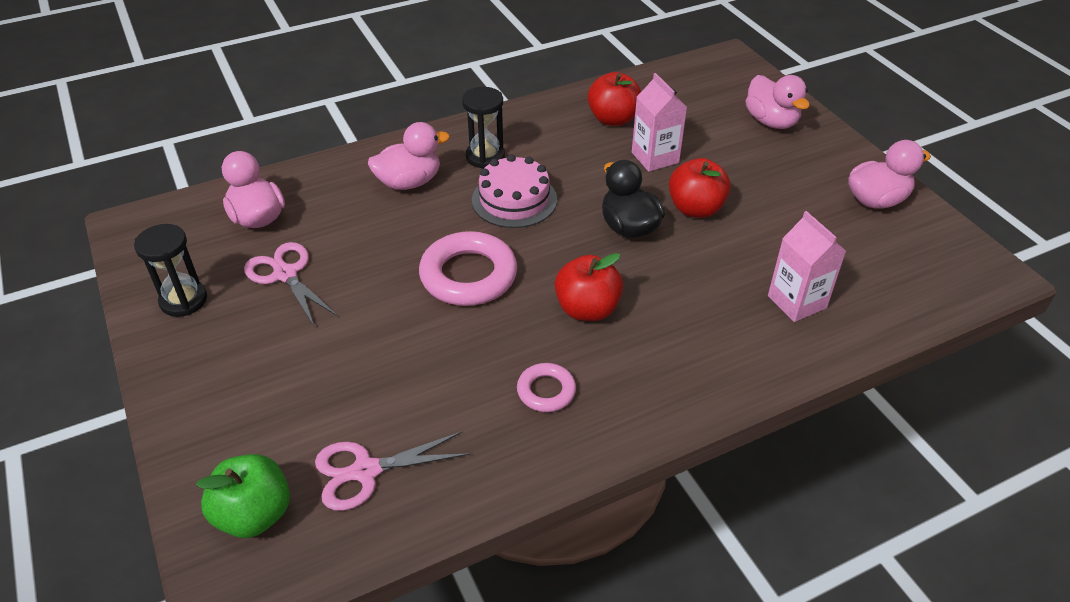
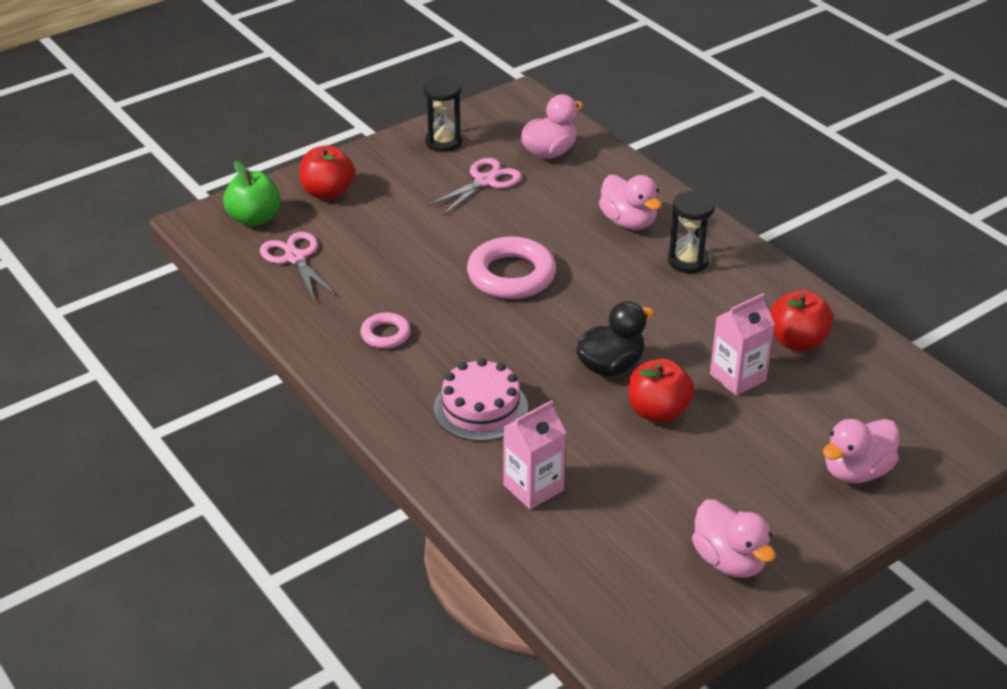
camera: 80 degrees right, 5 degrees down
pink cake [472,154,557,228] -> pink cake moved to [434,358,528,442]
red apple [554,253,623,321] -> red apple moved to [299,145,355,200]

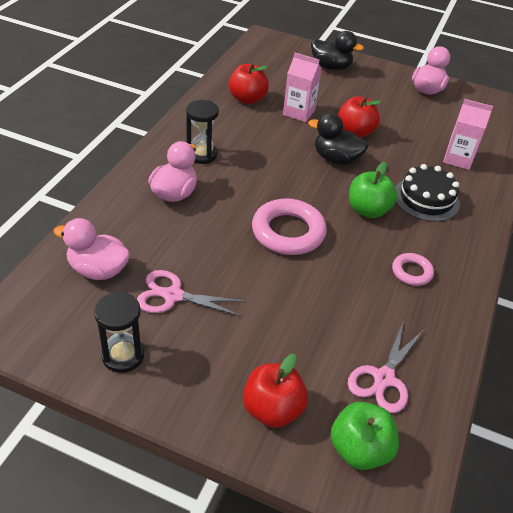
camera: 125 degrees left, 5 degrees up
pink cake [434,358,528,442] -> black cake [395,164,460,222]
pink duck [823,419,899,483] -> black duck [311,31,364,70]
none -> green apple [349,162,397,218]

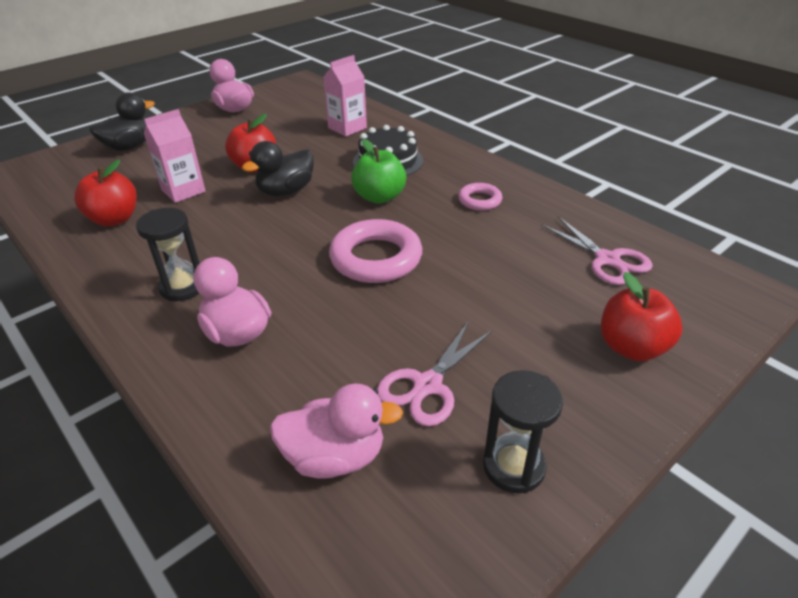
camera: 60 degrees left, 5 degrees down
pink duck [54,218,130,280] -> pink duck turned 135 degrees counterclockwise [270,384,403,479]
green apple [330,402,399,470] -> none

